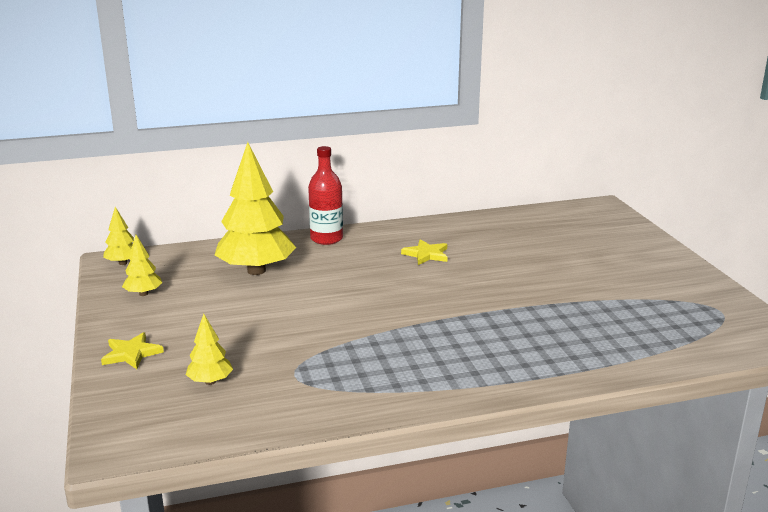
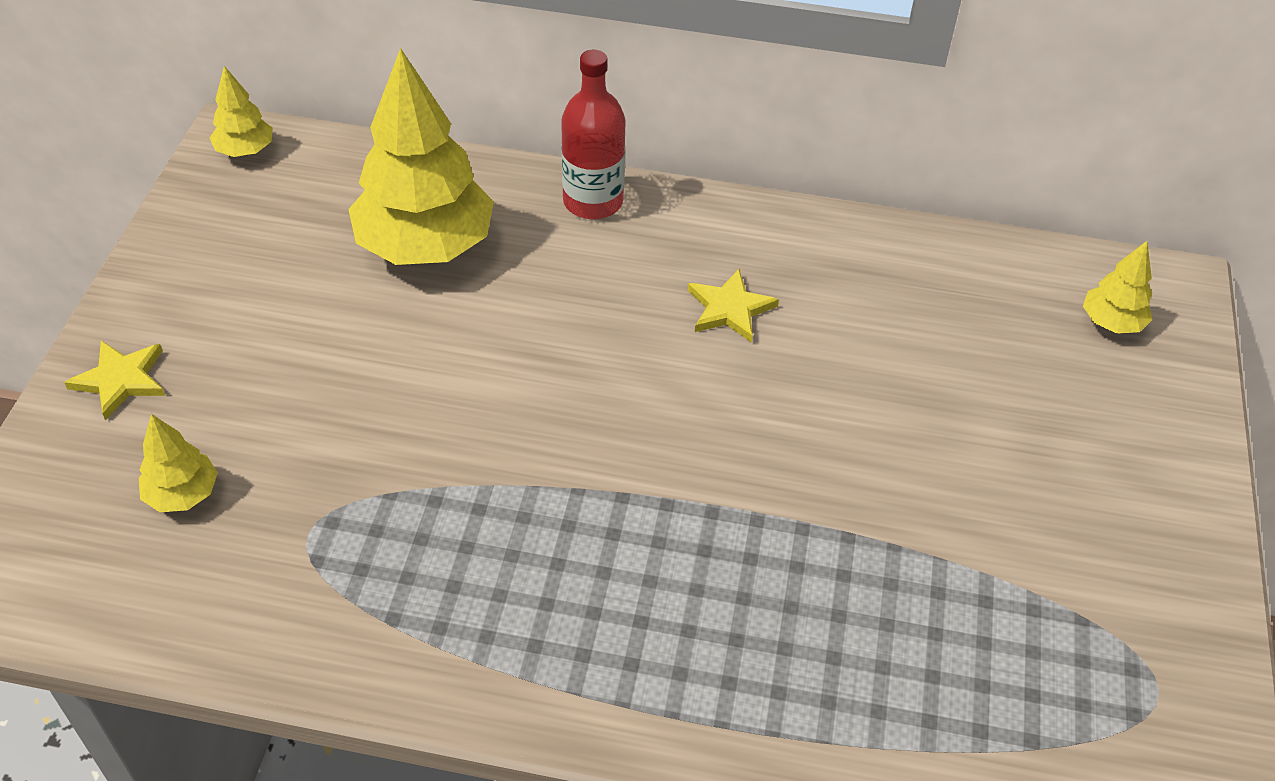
camera: 25 degrees right, 25 degrees up
yellow tree [122,235,162,296] -> yellow tree moved to [1083,241,1152,334]

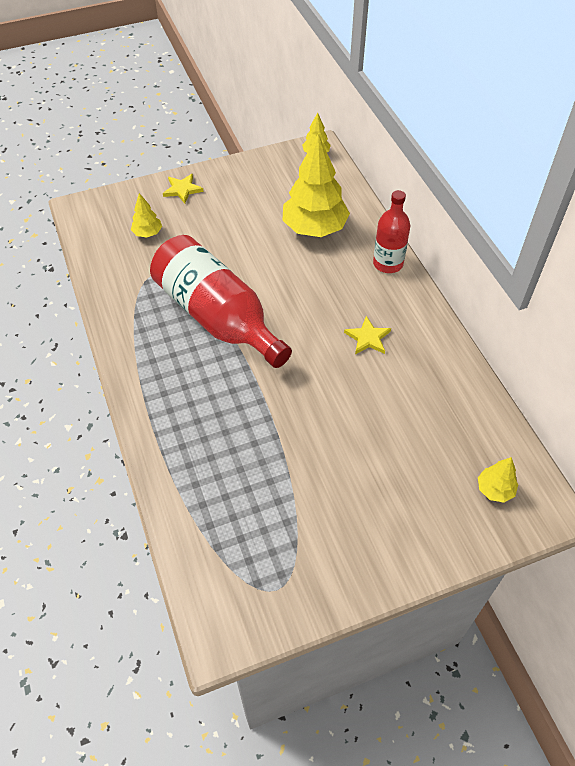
camera: 60 degrees right, 5 degrees up
none -> red bottle [150,235,292,368]

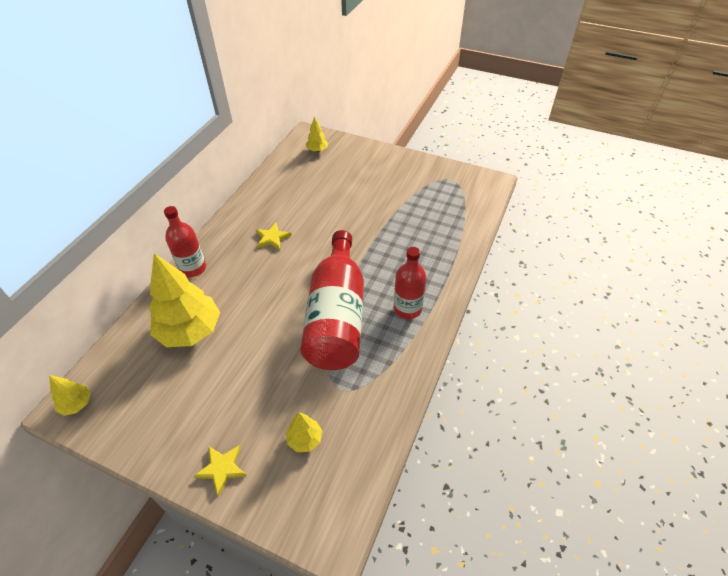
camera: 135 degrees left, 5 degrees down
none -> red bottle [394,247,426,319]

